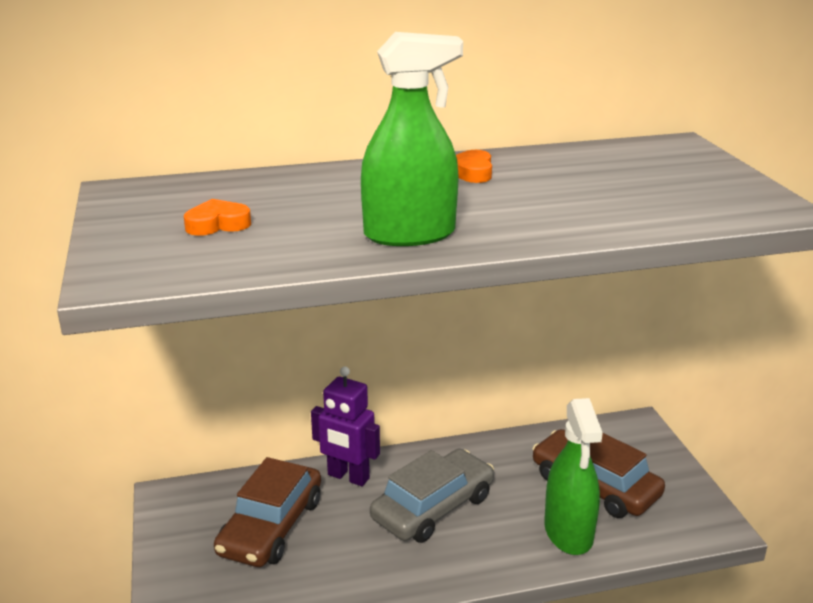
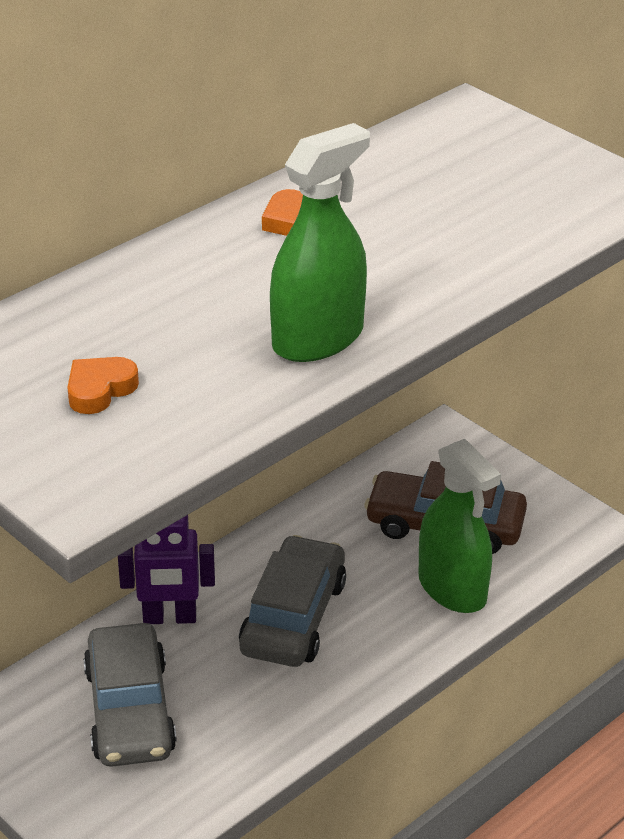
camera: 30 degrees left, 10 degrees up
brown car [214,457,321,567] -> grey car [83,623,177,767]

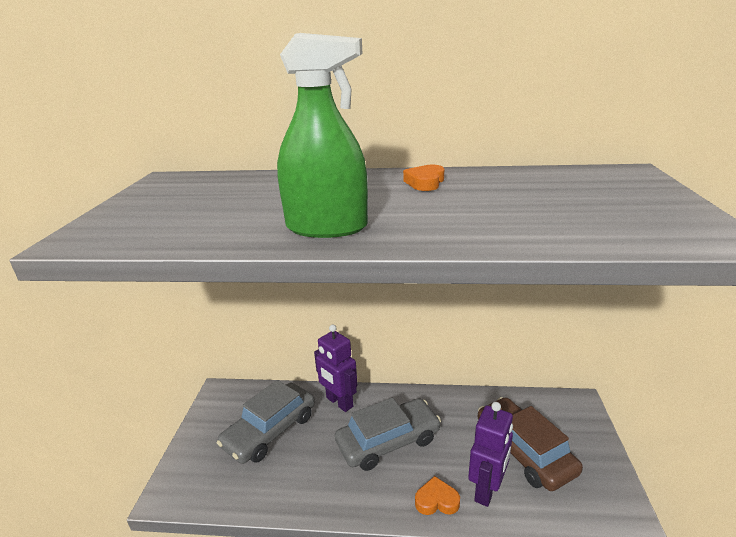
camera: 50 degrees right, 10 degrees down
orange heart [67,357,139,414] -> orange heart moved to [415,476,460,515]
green spray bottle [418,439,501,613] -> purple robot [468,402,513,507]

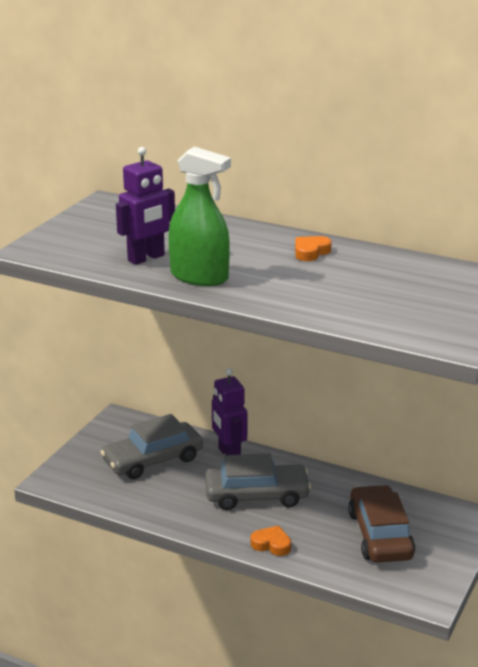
camera: 20 degrees right, 0 degrees up
purple robot [468,402,513,507] -> purple robot moved to [116,147,175,265]

